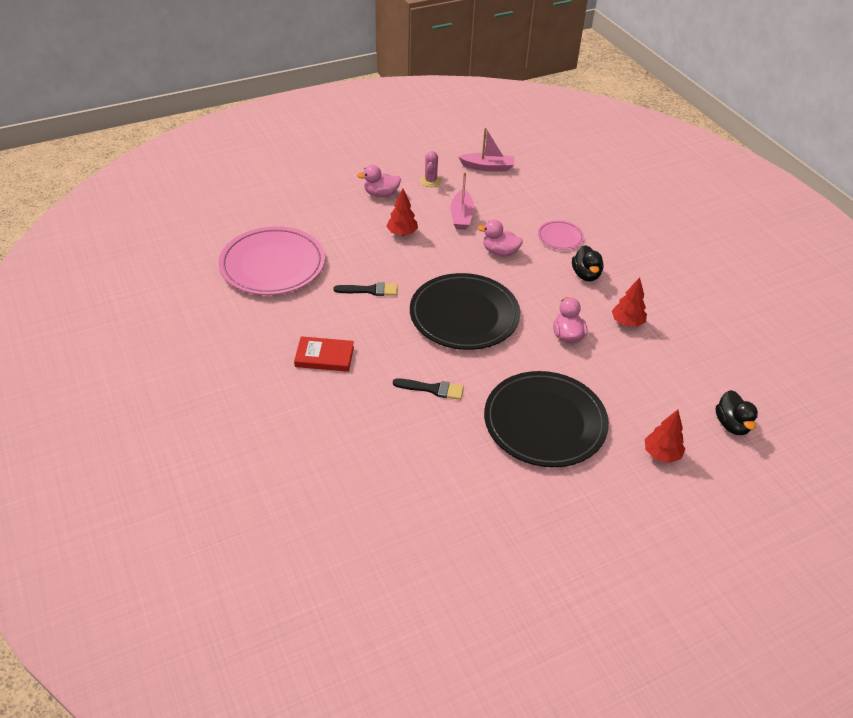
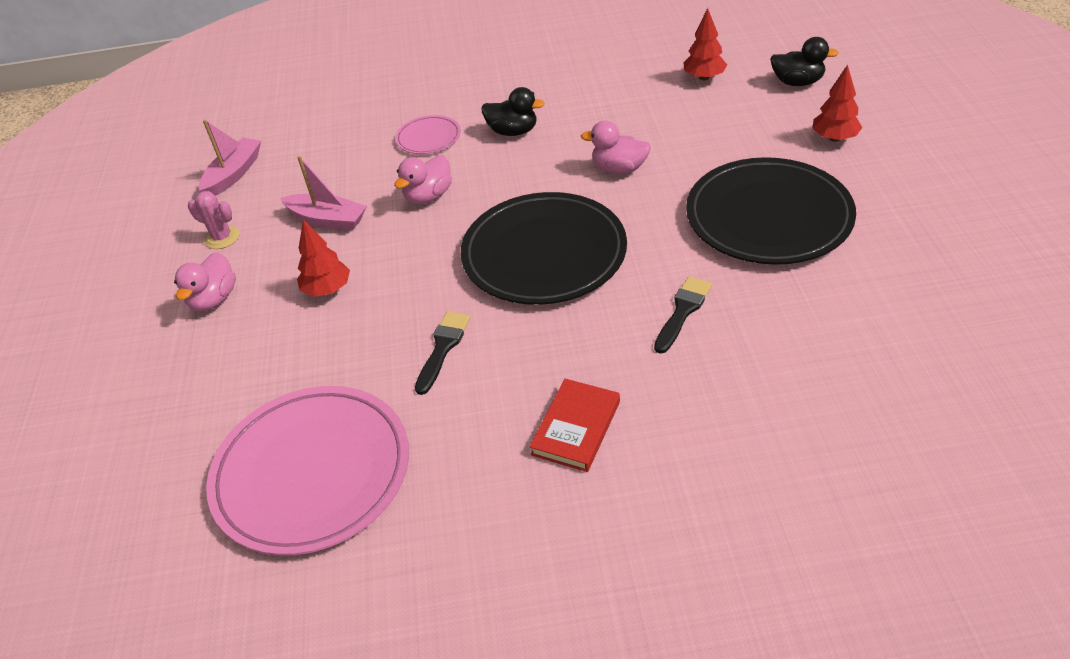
camera: 65 degrees left, 0 degrees up
red tree [612,277,647,327] -> red tree moved to [683,8,727,81]

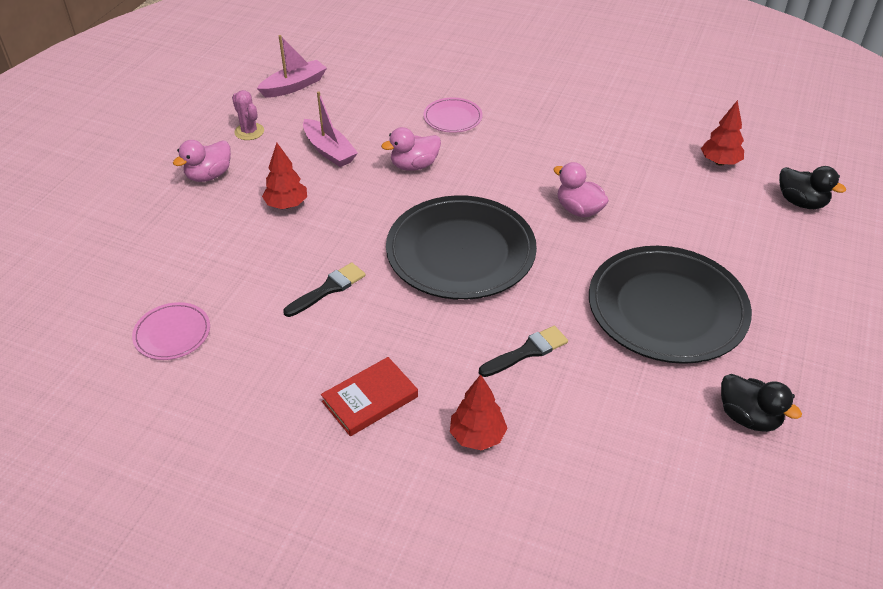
camera: 25 degrees right, 0 degrees up
pink plate [206,386,409,556] -> pink plate [132,302,210,360], size x0.47
black duck [482,87,545,136] -> black duck moved to [721,374,802,432]
red tree [813,65,863,142] -> red tree moved to [450,374,507,451]

